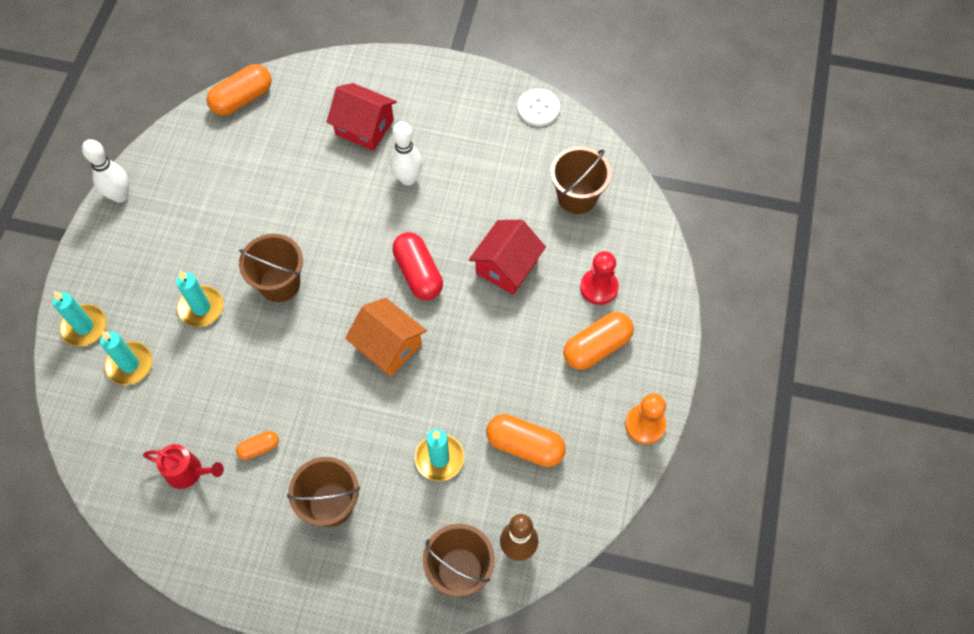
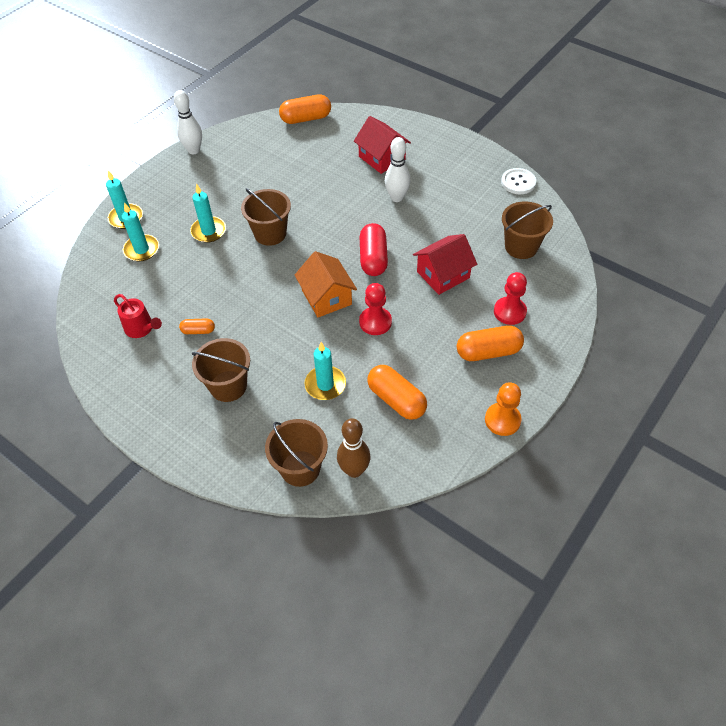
camera: 25 degrees right, 10 degrees down
none -> red pawn [359,283,392,335]

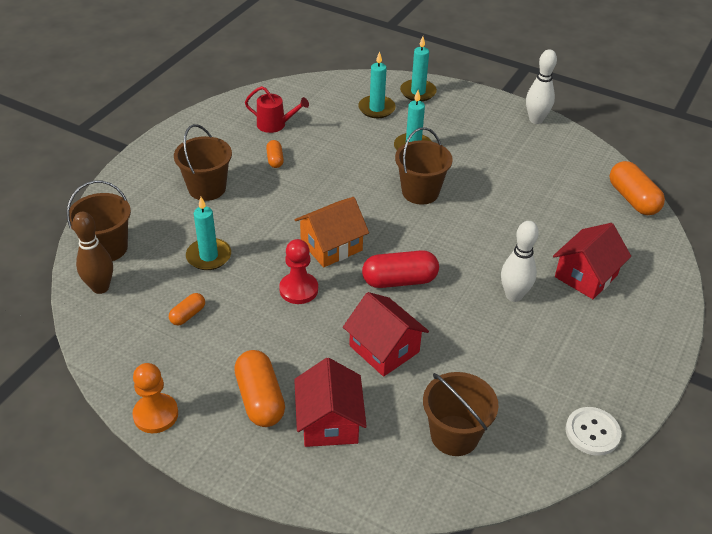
camera: 80 degrees right, 10 degrees down
red watering can [114,294,162,338] -> red watering can turned 105 degrees counterclockwise [245,86,309,133]
orange capsule [367,365,427,420] -> orange capsule [169,293,205,325], size x0.53
red pawn [494,272,527,325] -> red house [294,358,367,447]

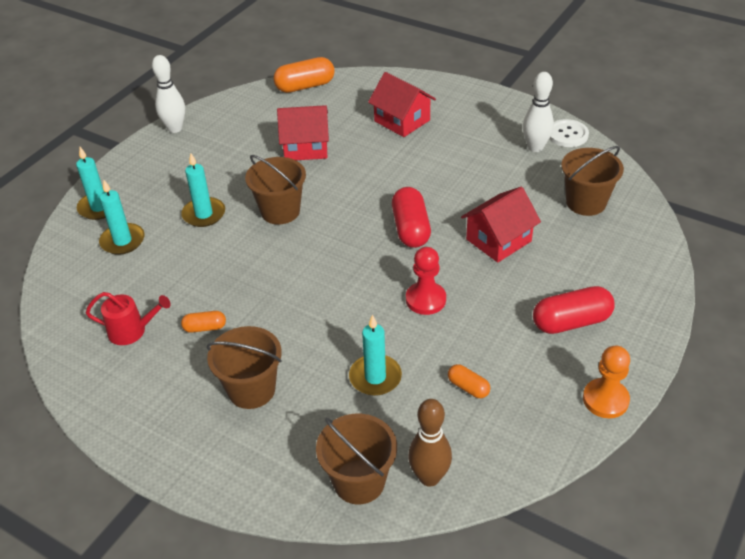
camera: 85 degrees left, 0 degrees up
orange capsule [234,350,285,427] -> red capsule [533,286,615,334]
red watering can [245,86,309,133] -> red watering can turned 75 degrees clockwise [86,292,171,345]
red house [294,358,367,447] -> red house moved to [277,105,329,160]
orange house [295,197,369,268] -> none
white bowling pin [501,221,539,302] -> white bowling pin moved to [523,72,554,152]

